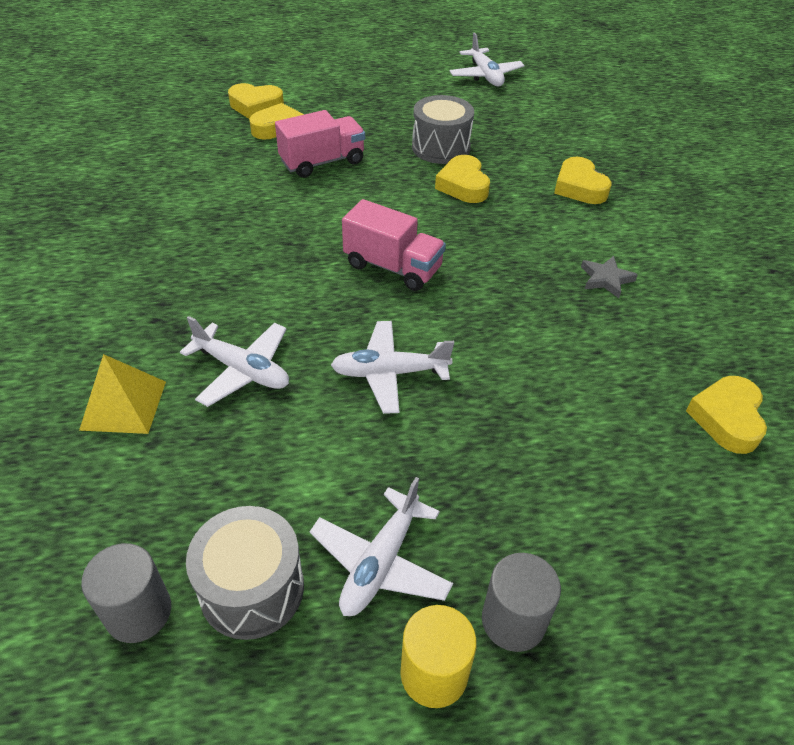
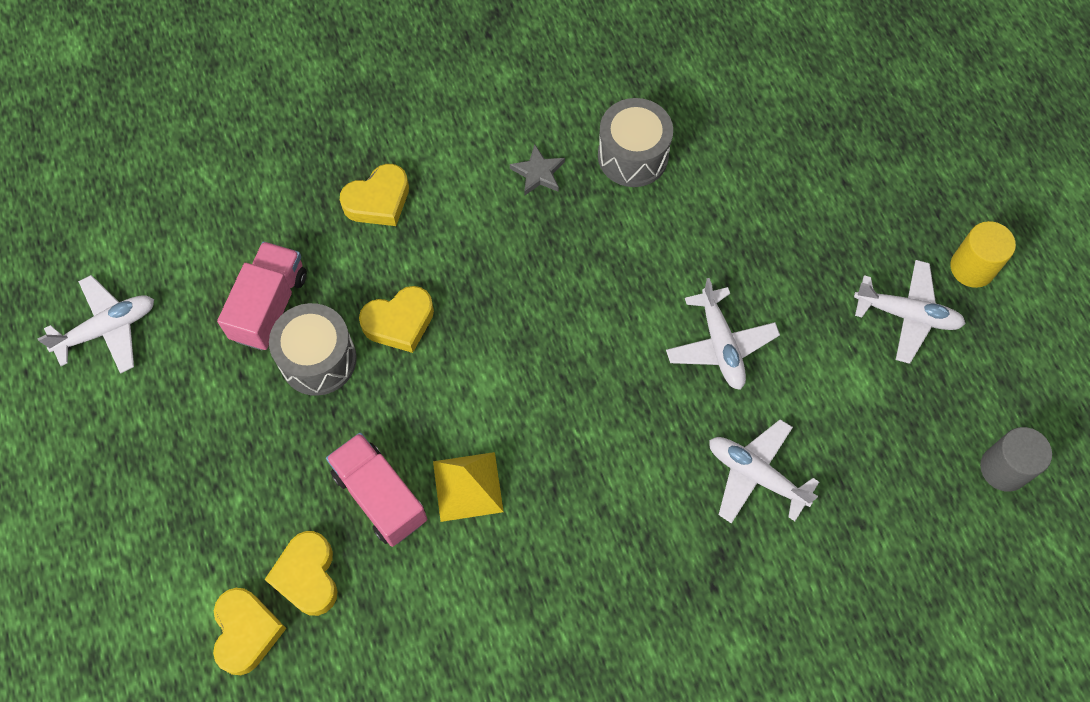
camera: 100 degrees left, 20 degrees up
yellow pyramid [79,354,166,434] -> yellow pyramid moved to [433,452,504,522]
white plane [180,316,289,407] -> white plane turned 75 degrees counterclockwise [709,419,819,524]
grey drum [186,506,304,640] -> grey drum moved to [598,98,673,187]
pink truck [342,199,446,291] -> pink truck moved to [217,241,307,350]
grey cylinder [482,553,561,652] -> none
yellow heart [686,376,767,454] -> none

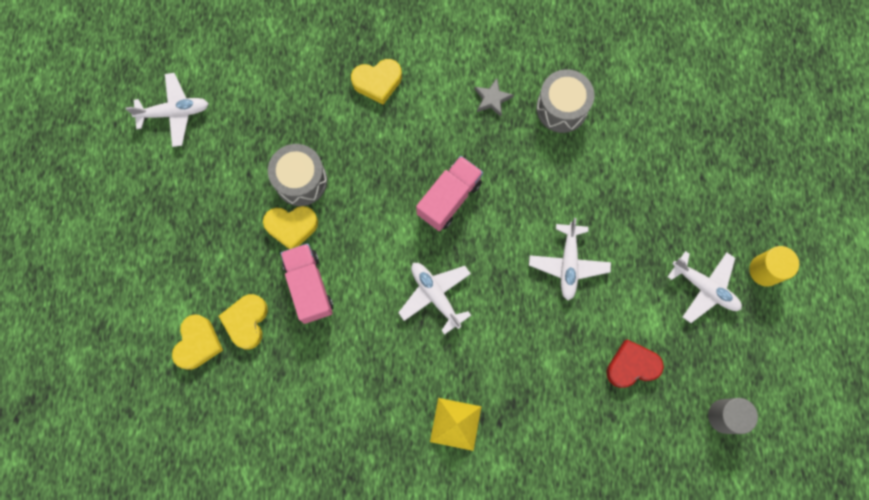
camera: 20 degrees right, 10 degrees up
pink truck [217,241,307,350] -> pink truck moved to [416,156,483,231]
yellow heart [359,286,434,353] -> yellow heart moved to [263,206,318,249]
yellow pyramid [433,452,504,522] -> yellow pyramid moved to [430,398,482,451]
white plane [709,419,819,524] -> white plane moved to [398,263,471,335]
none -> red heart [606,339,664,388]

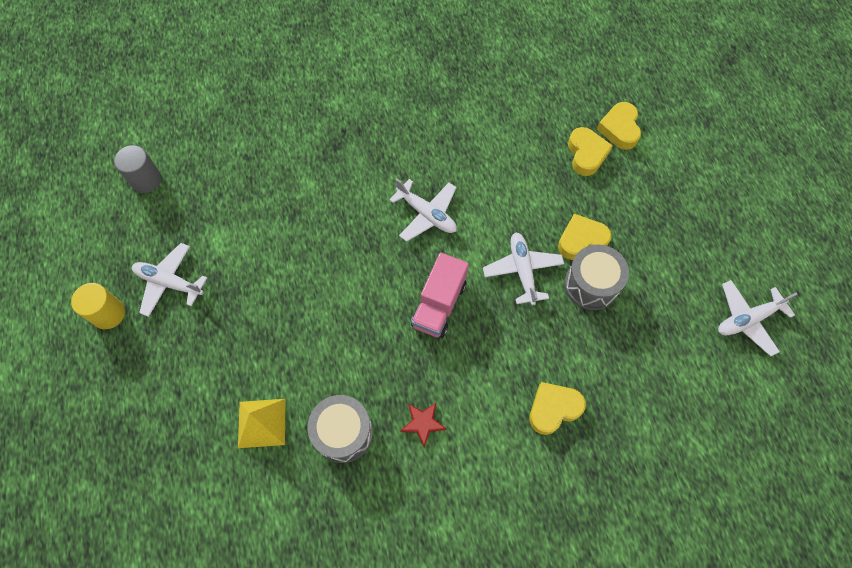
camera: 165 degrees right, 10 degrees down
pink truck [280,243,333,324] -> none
yellow pyramid [430,398,482,451] -> yellow pyramid moved to [238,399,285,448]
grey star [474,78,514,117] -> red star [400,403,446,447]
white plane [529,218,611,301] -> white plane moved to [483,232,564,305]
red heart [606,339,664,388] -> none

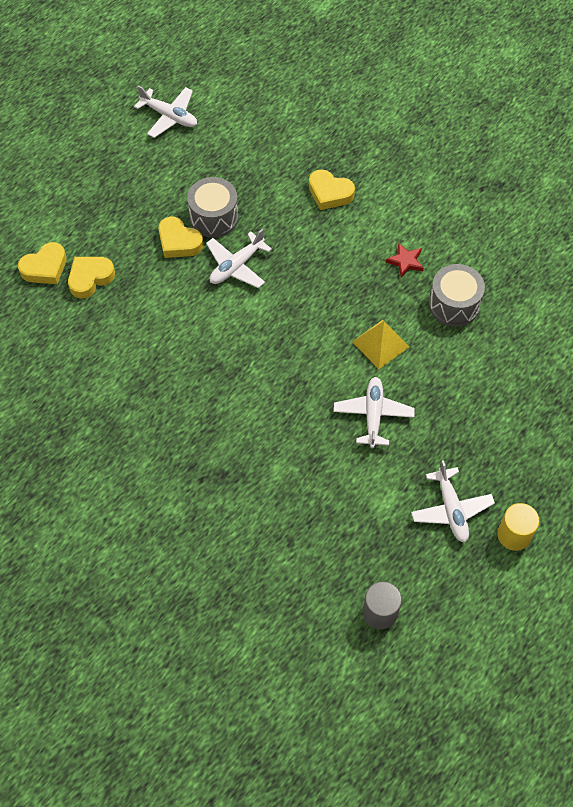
camera: 125 degrees left, 5 degrees down
yellow pyramid [238,399,285,448] -> yellow pyramid moved to [352,320,409,369]
white plane [389,179,457,242] -> white plane moved to [334,377,415,448]
pink truck [411,253,469,338] -> none

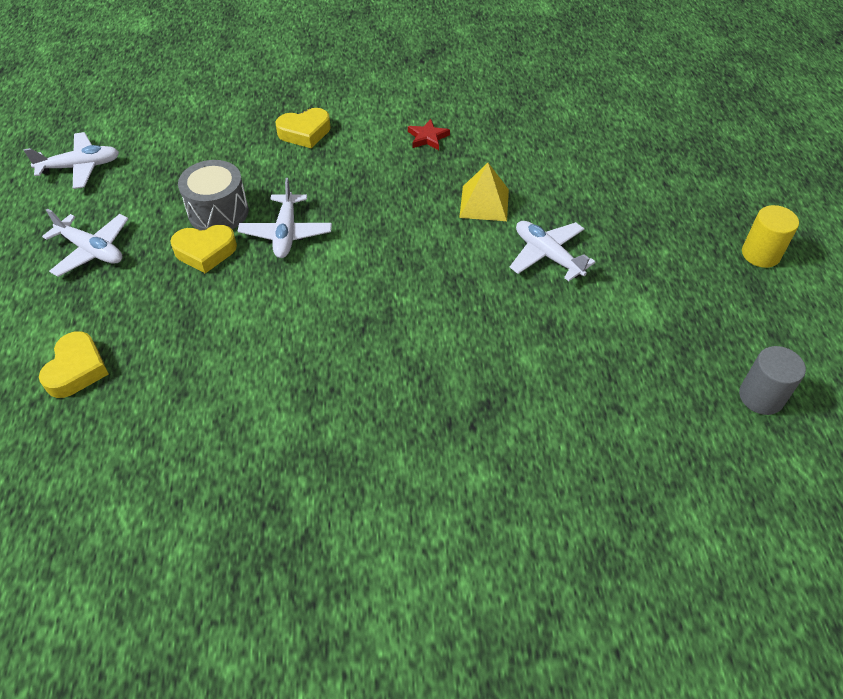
camera: 45 degrees left, 10 degrees down
yellow heart [68,257,115,299] -> none
white plane [411,460,495,543] -> white plane moved to [42,209,128,277]
grey drum [429,264,485,327] -> none

